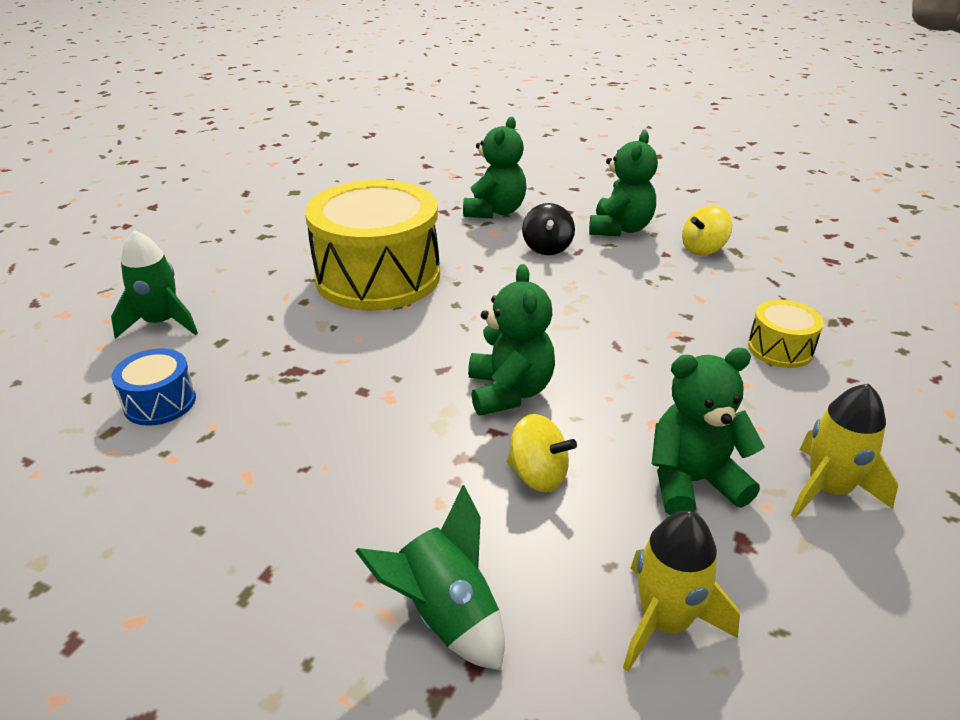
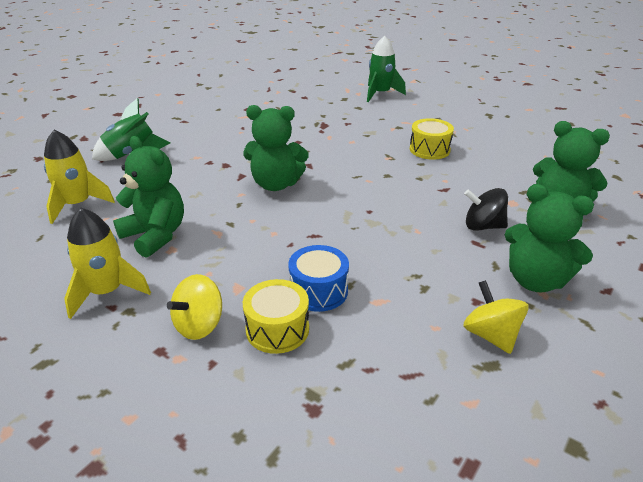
camera: 100 degrees right, 0 degrees up
blue drum [112,348,196,426] -> blue drum moved to [288,245,349,312]
yellow drum [305,180,440,311] -> yellow drum [410,118,454,160], size x0.44
yellow spinning top [507,414,577,492] -> yellow spinning top moved to [167,274,222,340]
green teddy bear [652,348,765,515] -> green teddy bear turned 45 degrees counterclockwise [113,136,184,258]

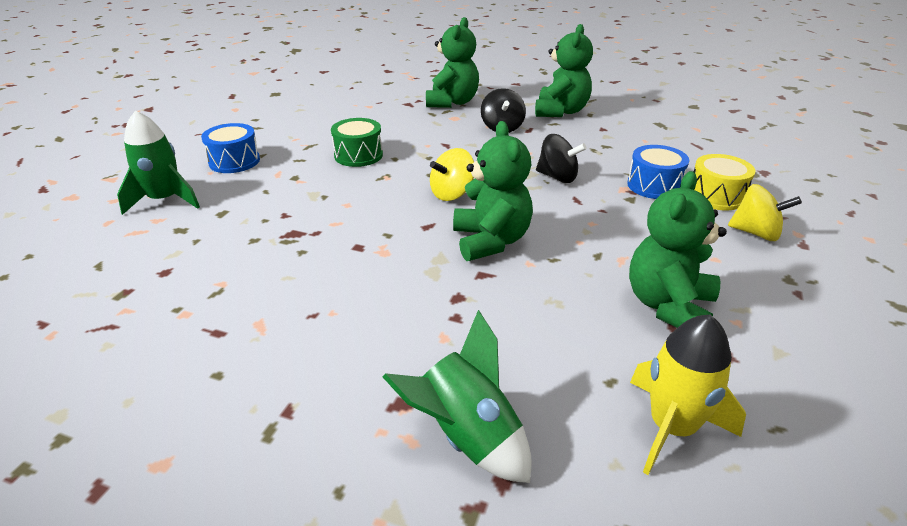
camera: 105 degrees left, 0 degrees up
yellow rocket [64,208,151,319] -> none
yellow drum [410,118,454,160] -> green drum [331,118,383,167]
yellow spinning top [463,280,529,354] -> yellow spinning top moved to [430,148,474,201]
none -> blue drum [201,123,260,173]
none -> black spinning top [536,134,587,183]

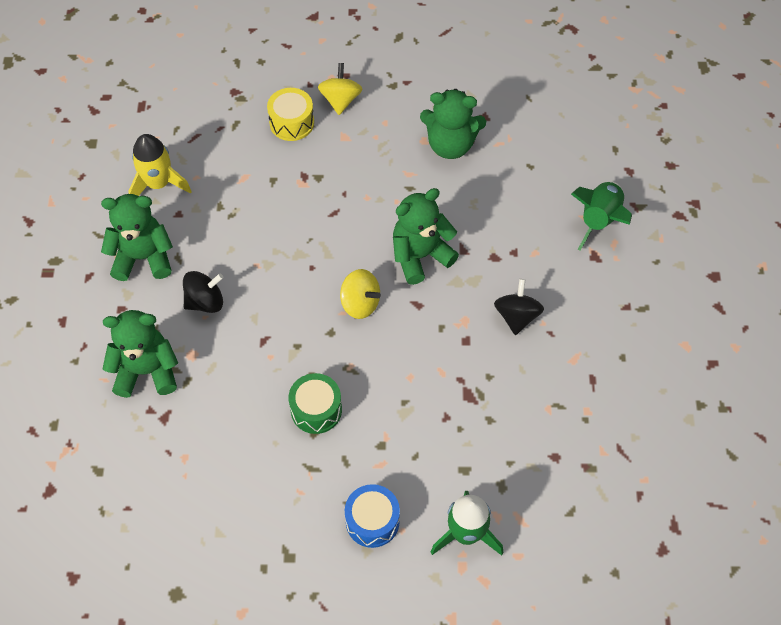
camera: 110 degrees left, 25 degrees up
black spinning top [536,134,587,183] -> black spinning top moved to [494,279,544,335]
blue drum [627,145,689,199] -> none
yellow rocket [630,314,746,475] -> yellow rocket moved to [128,134,192,196]

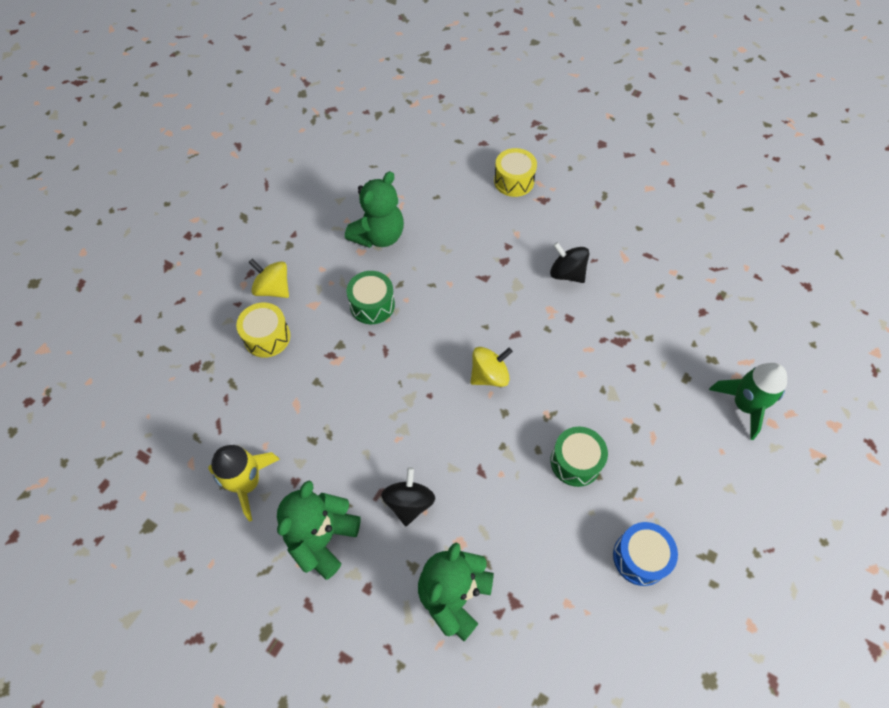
camera: 60 degrees left, 0 degrees up
blue drum [345,484,400,548] -> blue drum moved to [613,522,678,586]
green teddy bear [393,188,459,285] -> none
green rocket [571,182,632,250] -> yellow drum [494,148,537,197]
none -> green drum [346,271,395,324]

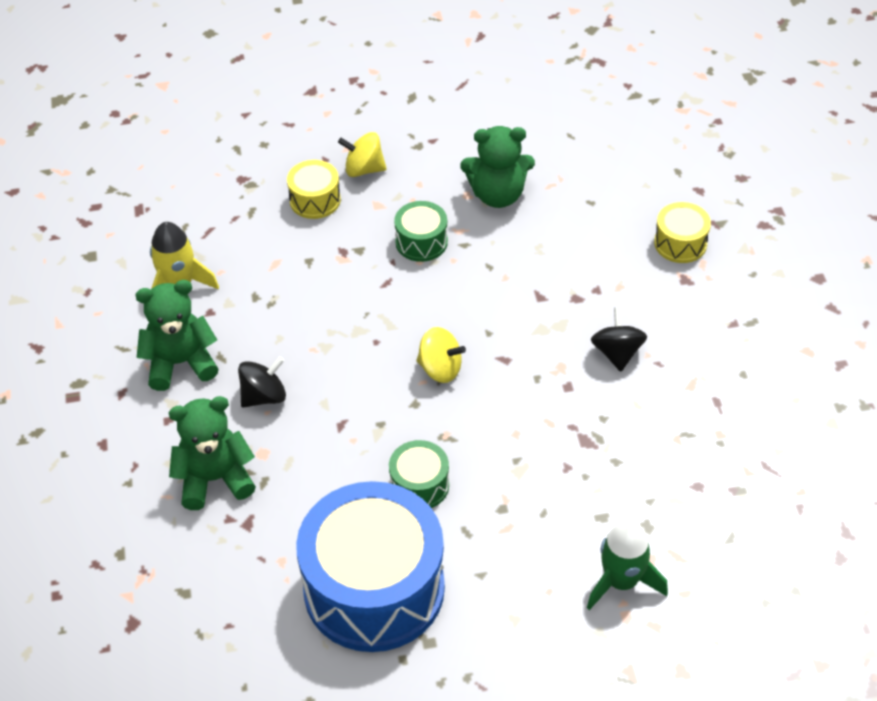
camera: 50 degrees right, 10 degrees down
yellow spinning top [249,259,289,298] -> yellow spinning top turned 75 degrees counterclockwise [338,132,387,177]
blue drum [613,522,678,586] -> blue drum [296,481,445,652], size x2.27

